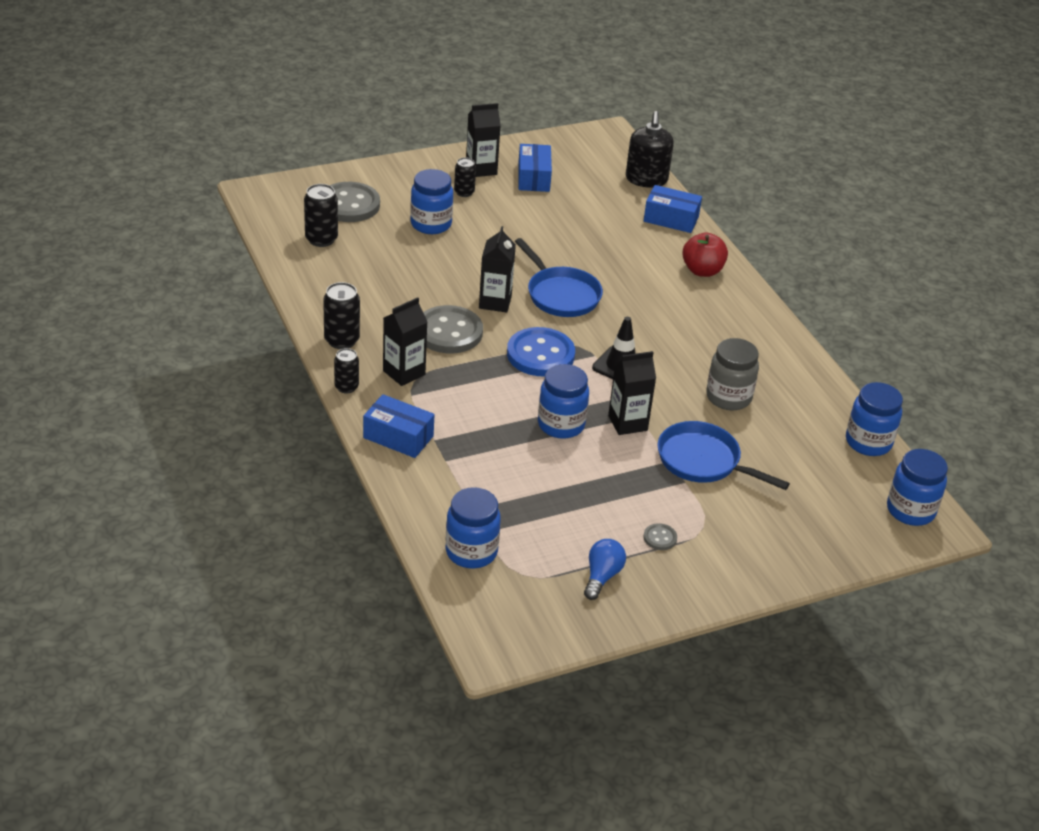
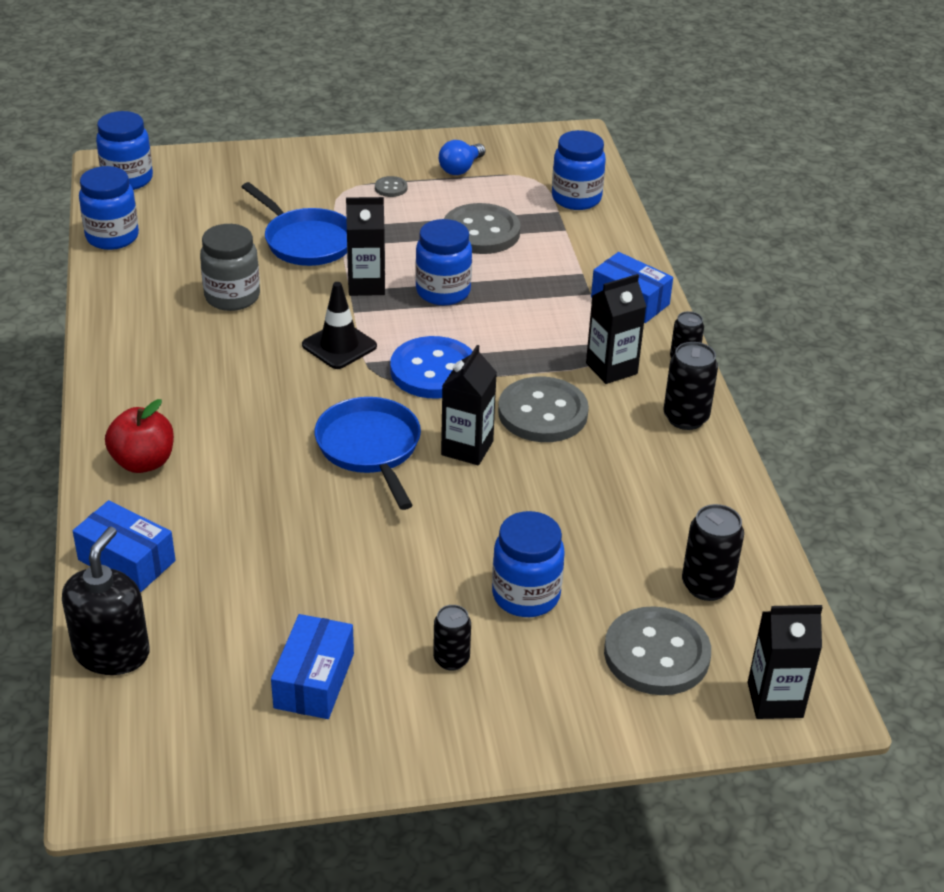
camera: 165 degrees left, 0 degrees up
black carton [466,103,501,177] -> black carton moved to [748,605,823,719]
none -> grey button [444,203,520,254]

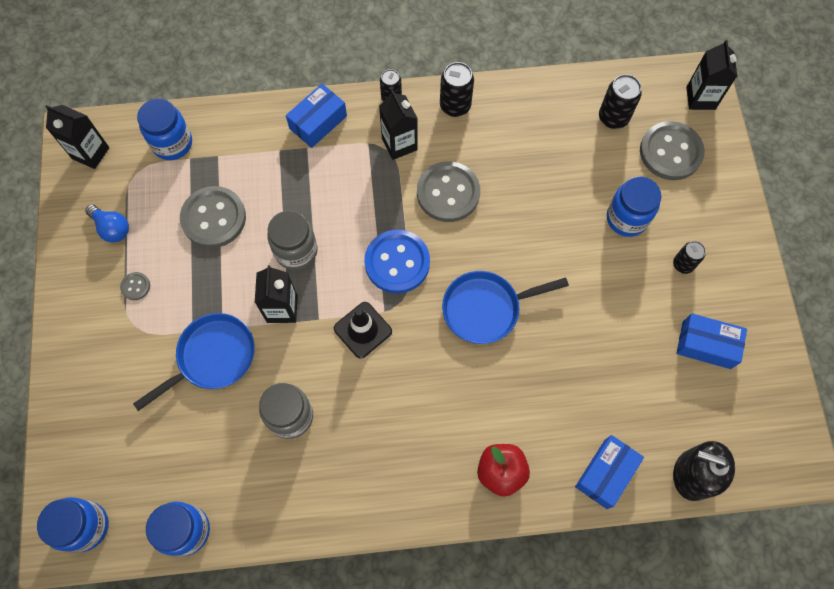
camera: 85 degrees left, 30 degrees up
blue jar [415,219,472,305] -> grey jar [268,211,318,270]
black carton [441,345,497,465] -> black carton moved to [45,105,109,169]

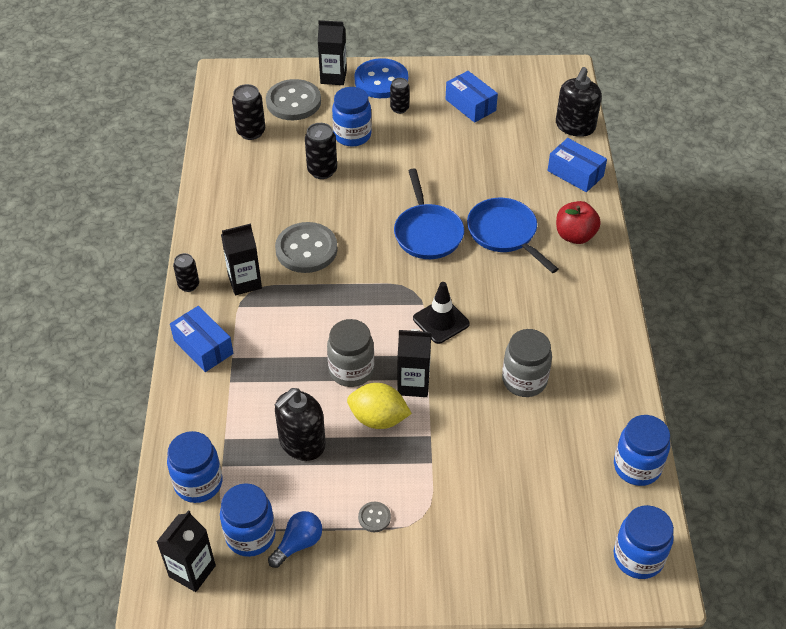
camera: 85 degrees left, 20 degrees down
blue pan [133,313,255,411] -> blue pan moved to [467,198,558,273]
grey button [180,186,246,248] -> black soap dispenser [275,388,326,461]
blue button [364,230,430,293] -> blue button moved to [354,58,408,98]
black can [440,62,474,117] -> black can moved to [305,123,337,179]
blue box [676,313,747,369] -> blue box turned 60 degrees counterclockwise [446,71,498,123]
black carton [686,40,737,110] -> black carton moved to [318,20,347,85]
none -> blue jar [220,483,276,557]
none -> yellow lemon [347,383,412,429]

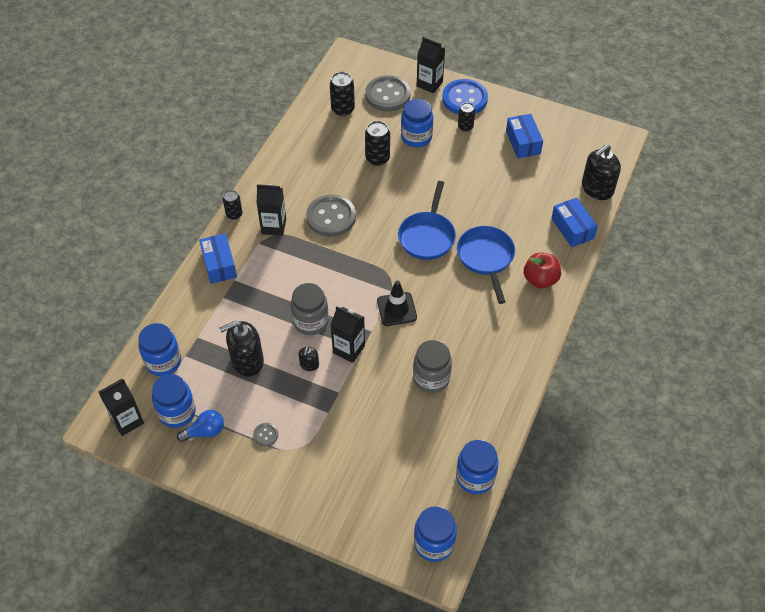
camera: 25 degrees right, 5 degrees up
yellow lemon [347,383,412,429] -> black soap dispenser [299,346,319,371]

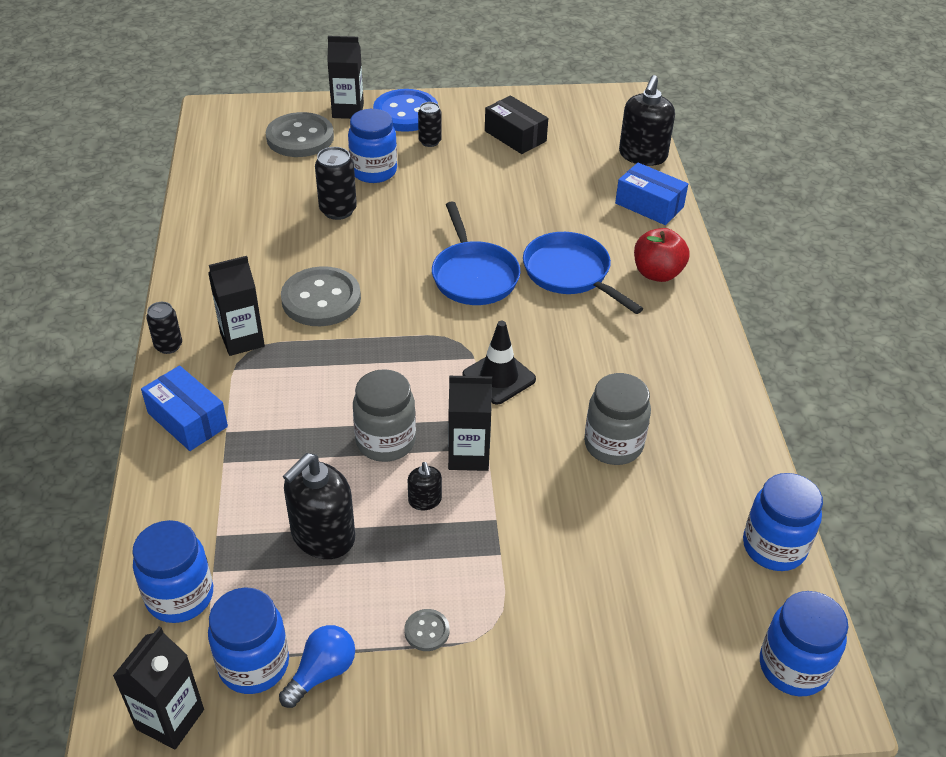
camera: 30 degrees left, 10 degrees down
black can [330,72,355,116] -> none
blue box [506,114,543,158] -> black box [485,95,548,154]

